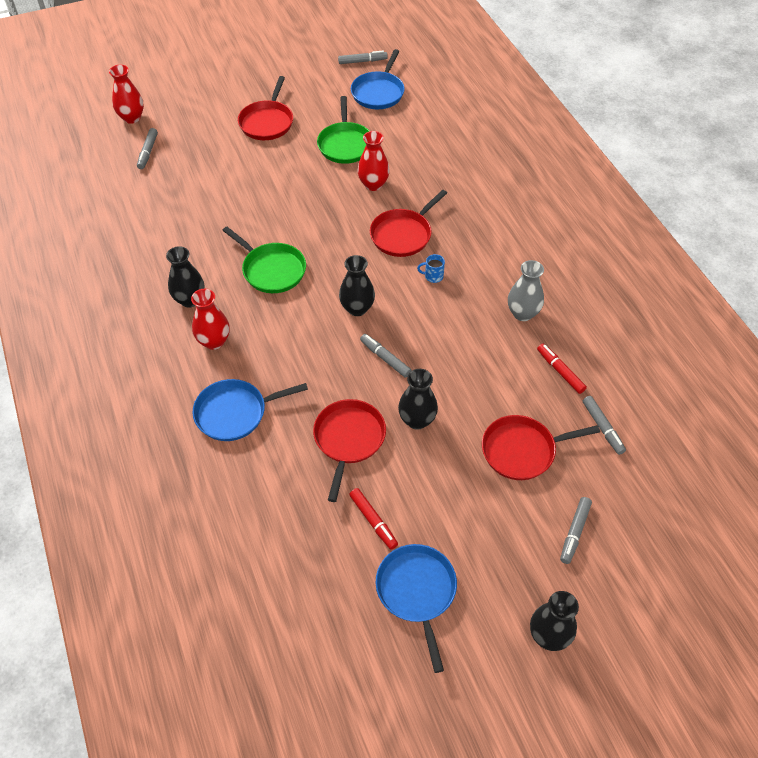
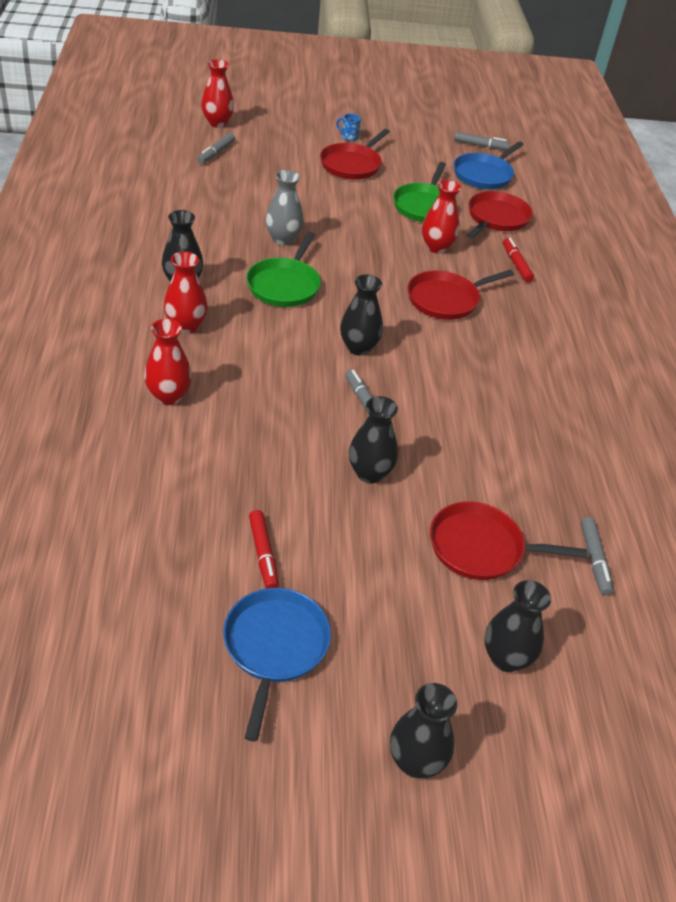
camera: 15 degrees right, 10 degrees down
blue pan [192,379,308,441] -> red vase [144,319,192,405]
green pan [222,227,306,293] -> green pan turned 45 degrees clockwise [246,232,321,307]
red pan [313,399,386,502] -> red pan moved to [467,191,533,239]
blue mug [417,254,445,283] -> blue mug moved to [336,113,361,141]
grey vase [508,260,544,321] -> grey vase moved to [266,170,304,245]
red marker [537,344,587,394] -> red marker moved to [503,238,534,282]
grey marker [560,497,592,564] -> black vase [485,580,551,672]

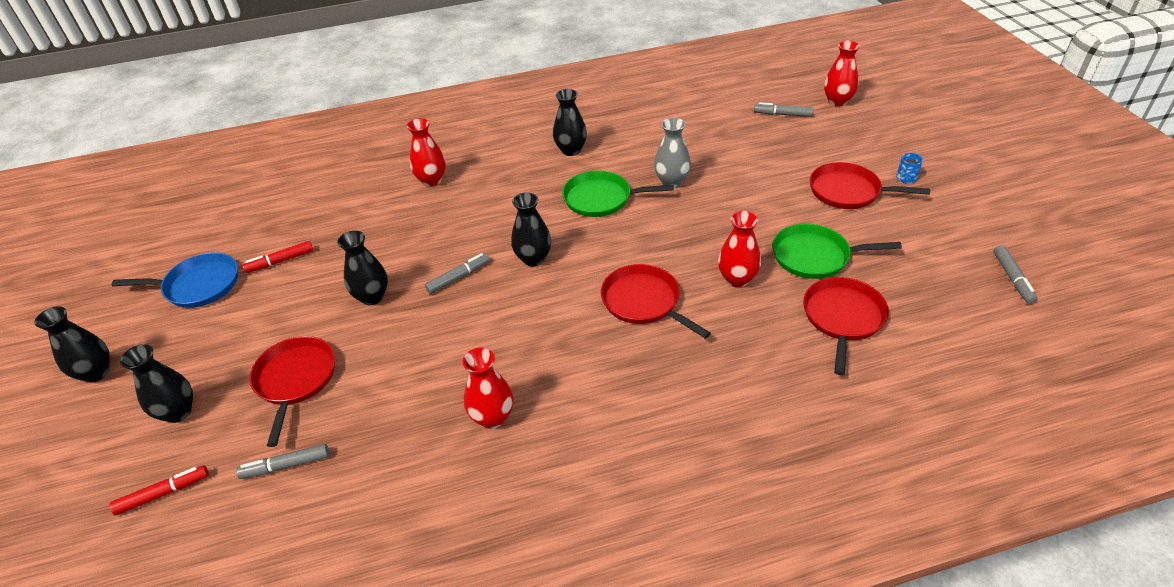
camera: 85 degrees right, 0 degrees up
red vase [164,251,207,334] -> red vase moved to [462,348,513,429]
blue pan [454,141,524,189] -> none
red pan [467,191,533,239] -> red pan turned 90 degrees counterclockwise [803,277,889,375]
red marker [503,238,534,282] -> red marker moved to [110,465,209,515]

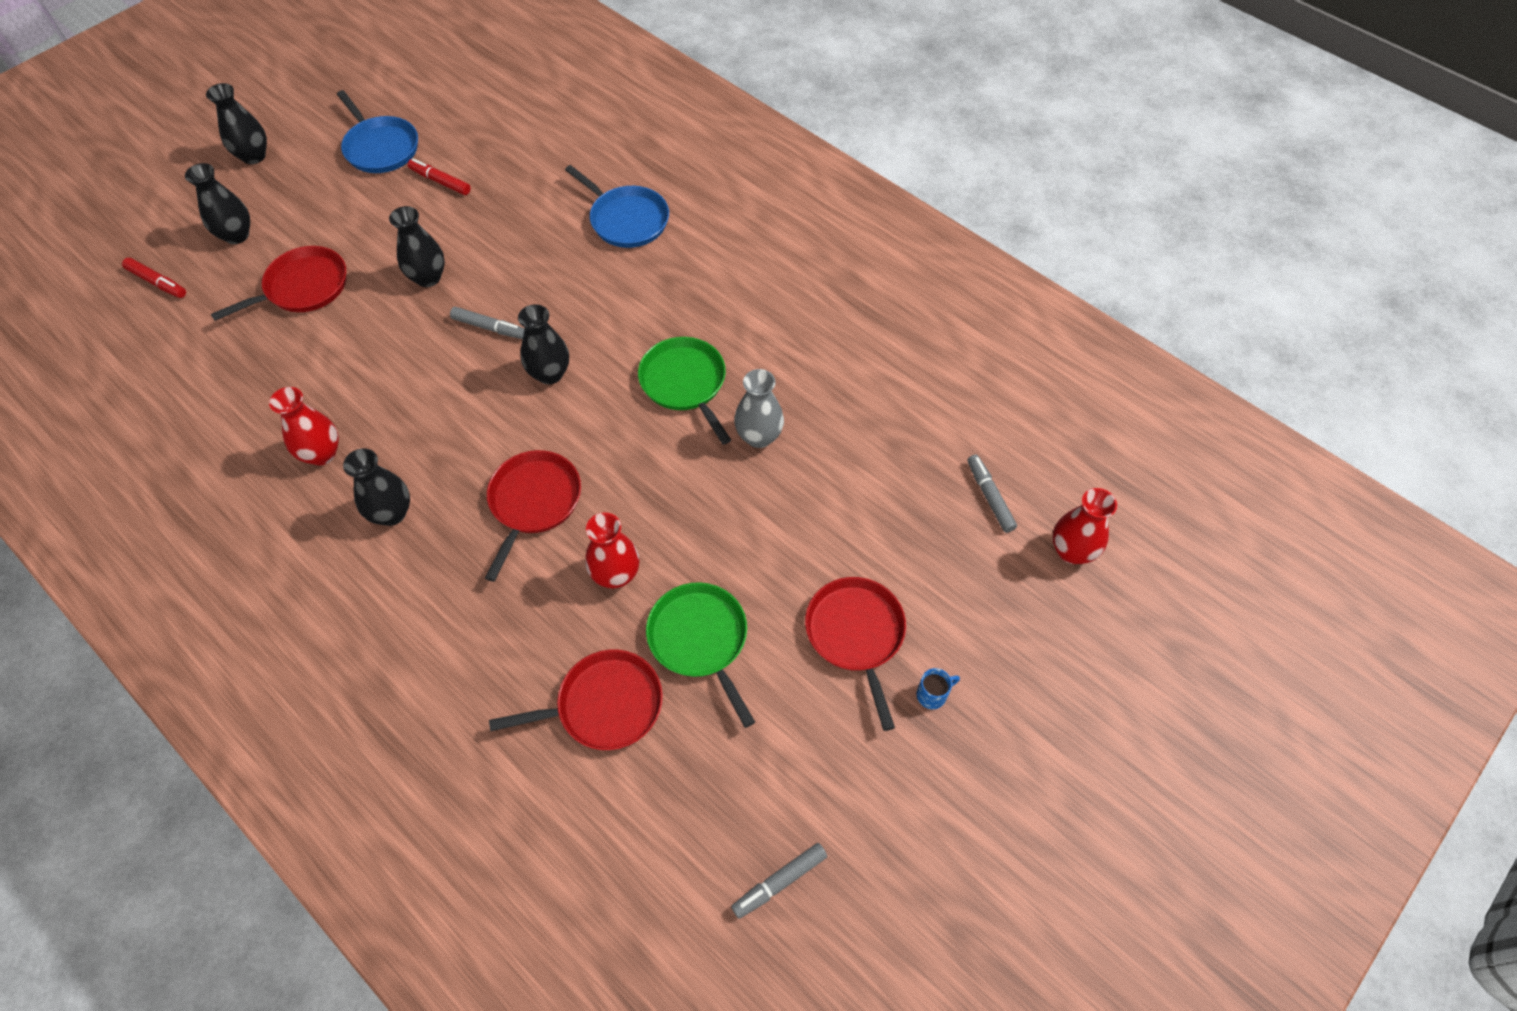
camera: 55 degrees right, 15 degrees up
grey marker [236,444,329,479] -> none
red vase [407,118,446,186] -> blue pan [565,165,669,248]
black vase [553,89,587,156] -> black vase moved to [343,448,410,526]

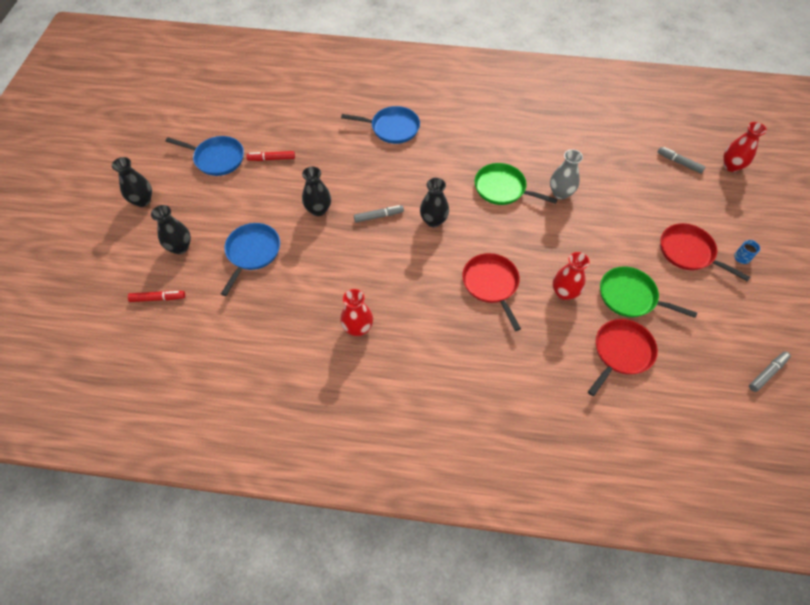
camera: 35 degrees left, 0 degrees up
red pan [211,246,346,321] -> blue pan [221,223,280,296]
black vase [343,448,410,526] -> none
grey marker [731,843,827,919] -> grey marker turned 150 degrees counterclockwise [749,351,791,392]

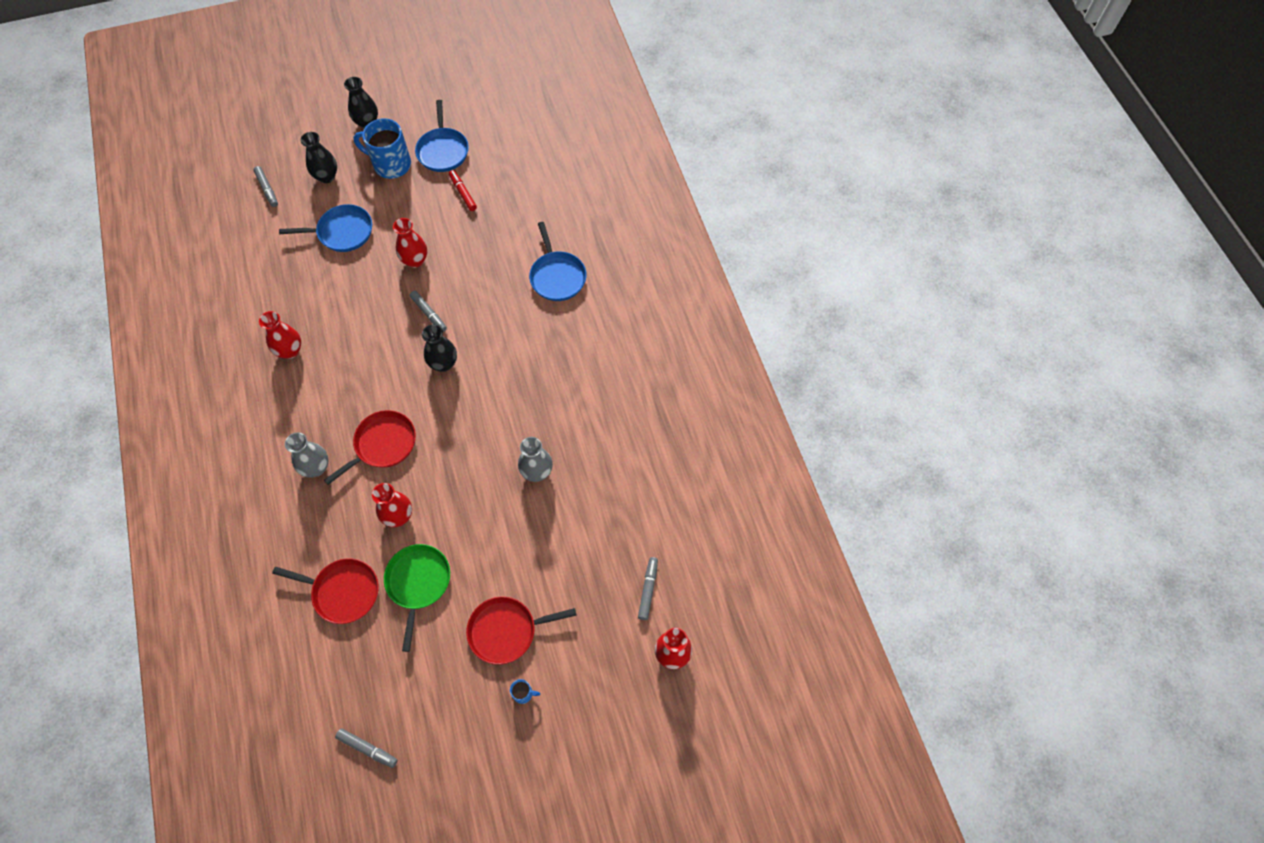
camera: 65 degrees right, 5 degrees up
red marker [128,291,185,302] -> grey marker [253,166,278,207]
black vase [302,167,331,216] -> red vase [393,218,427,268]
green pan [475,163,558,205] -> none
red pan [660,223,750,281] -> red pan turned 120 degrees counterclockwise [466,596,577,665]
none -> grey vase [285,432,329,478]
none -> blue mug [353,118,411,179]

